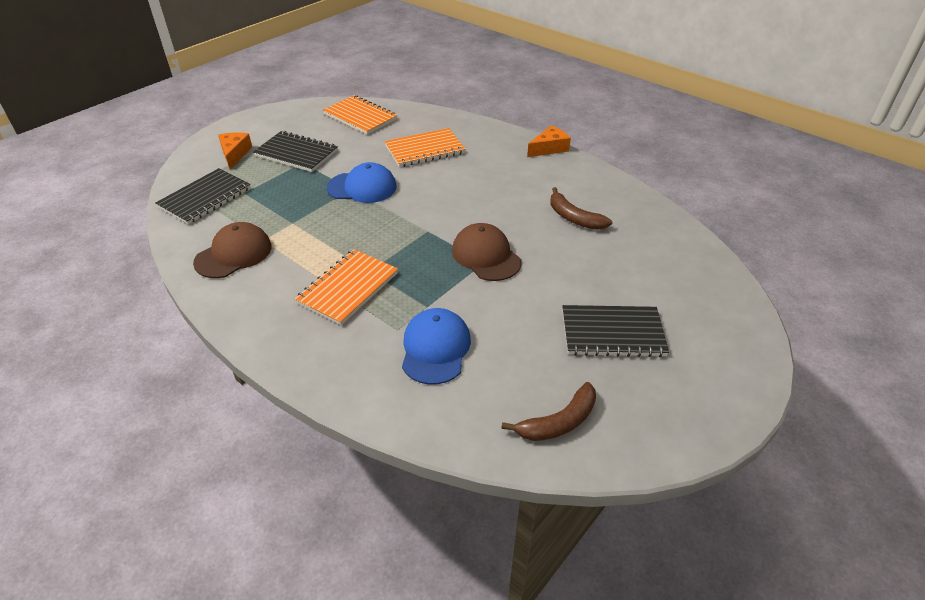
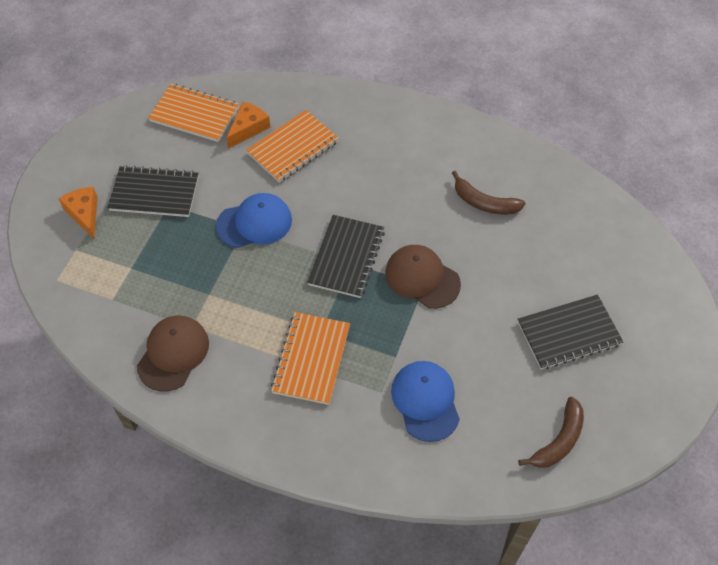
camera: 20 degrees left, 15 degrees up
black notebook [156,168,250,225] -> black notebook moved to [307,215,385,298]
orange cheese [527,125,571,157] -> orange cheese moved to [226,102,270,149]

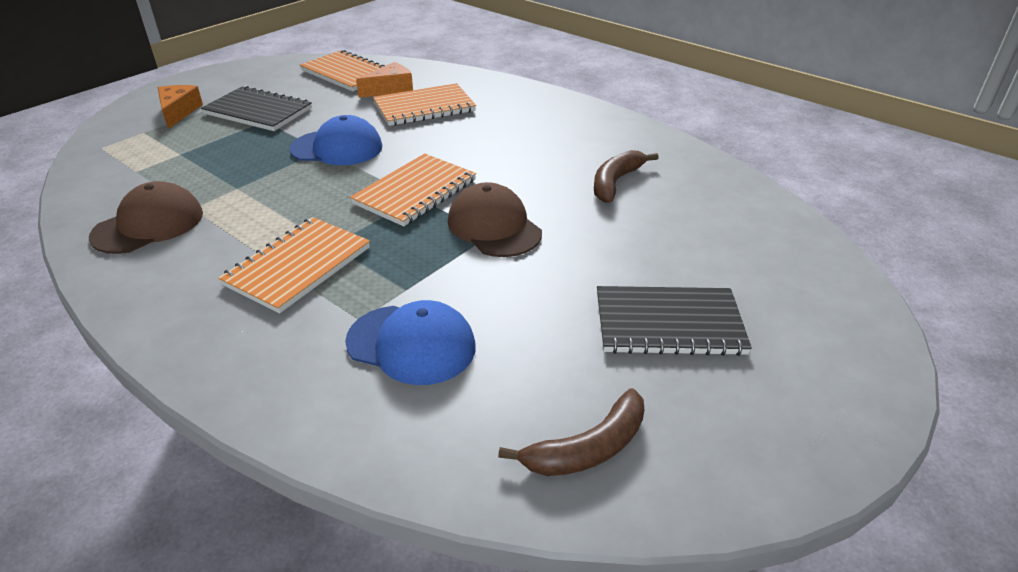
camera: 20 degrees right, 20 degrees down
black notebook [307,215,385,298] -> orange notebook [350,154,476,226]
blue cap [391,361,460,442] -> blue cap turned 105 degrees clockwise [345,300,476,385]
brown banana [452,171,526,215] -> brown banana turned 75 degrees clockwise [594,150,659,203]

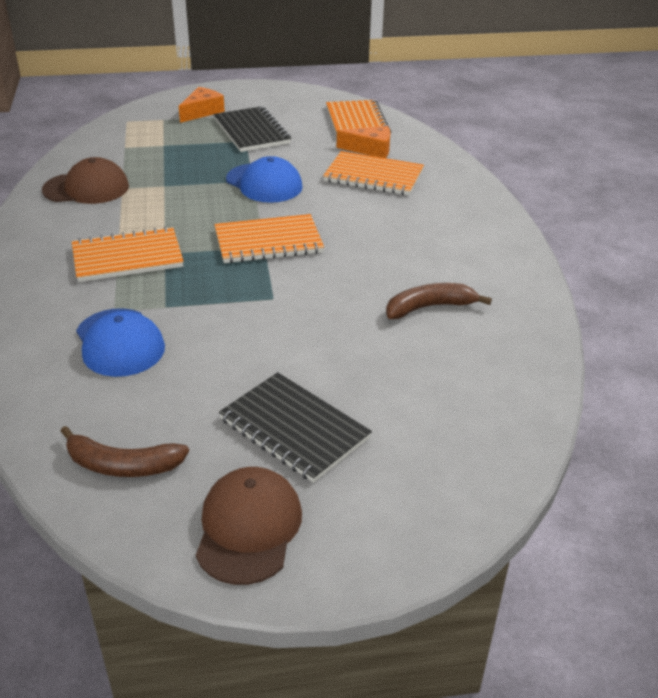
camera: 40 degrees right, 0 degrees up
brown cap [448,182,542,257] -> brown cap moved to [196,467,302,585]

